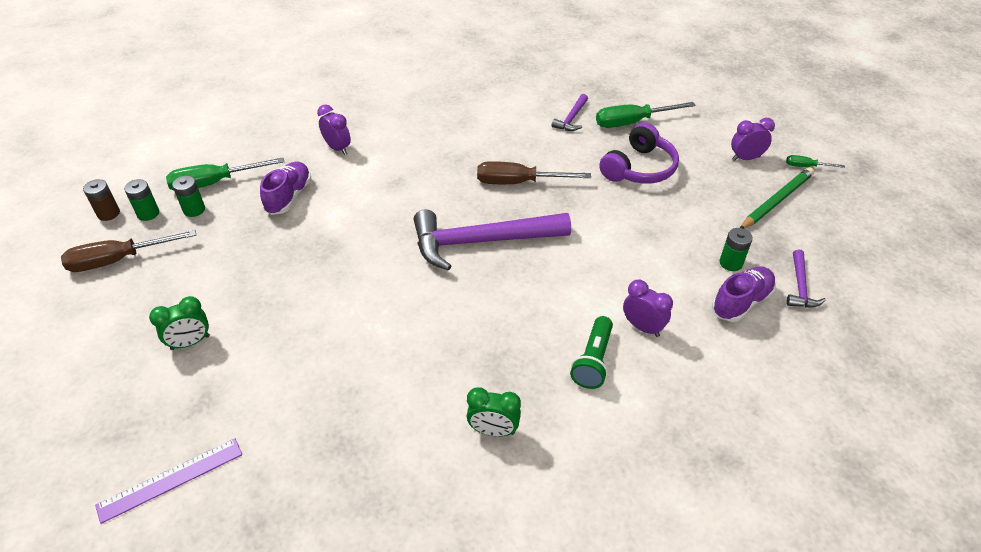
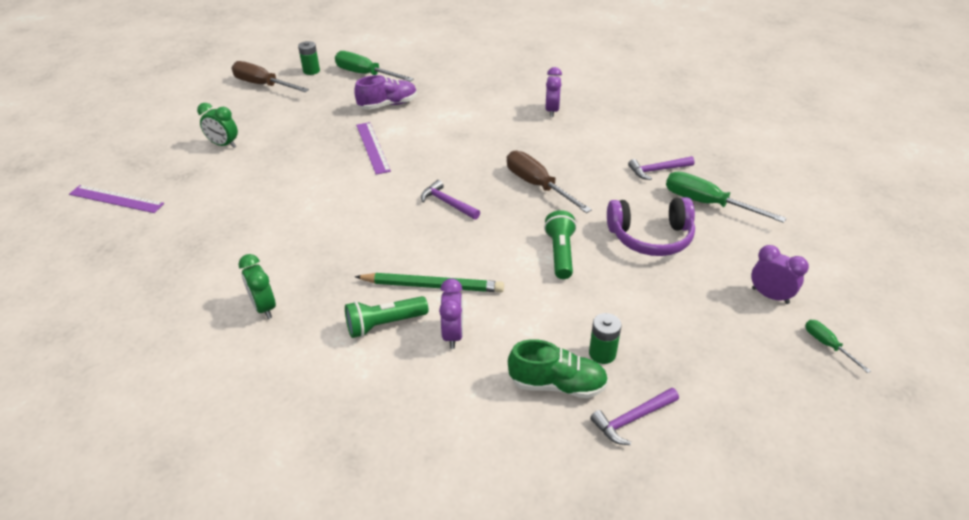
camera: 50 degrees right, 5 degrees down
brown battery [83,179,120,221] -> none
green battery [172,176,205,217] -> none
purple clock [317,104,351,155] -> purple clock moved to [545,67,562,117]
purple hammer [414,210,571,271] -> purple hammer [421,180,480,220], size x0.45
purple shoe [712,267,776,322] -> green shoe [508,339,608,398]
green pencil [740,167,814,229] -> green pencil moved to [355,273,504,292]
none -> purple ruler [356,122,391,175]
none -> green flashlight [544,210,577,279]

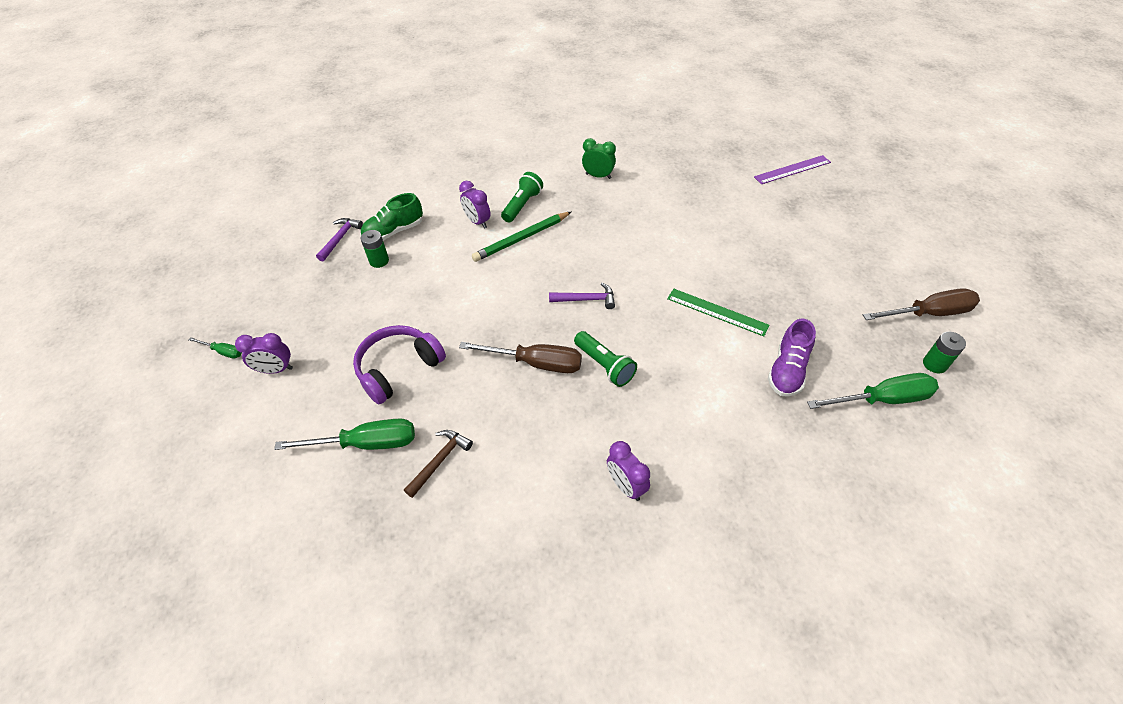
camera: 140 degrees right, 10 degrees up
green clock [197,103,238,148] -> none
purple ruler [356,122,391,175] -> green ruler [667,289,770,336]
green flashlight [544,210,577,279] -> green flashlight moved to [574,331,637,387]
purple hammer [628,156,694,180] -> brown hammer [404,430,473,498]

